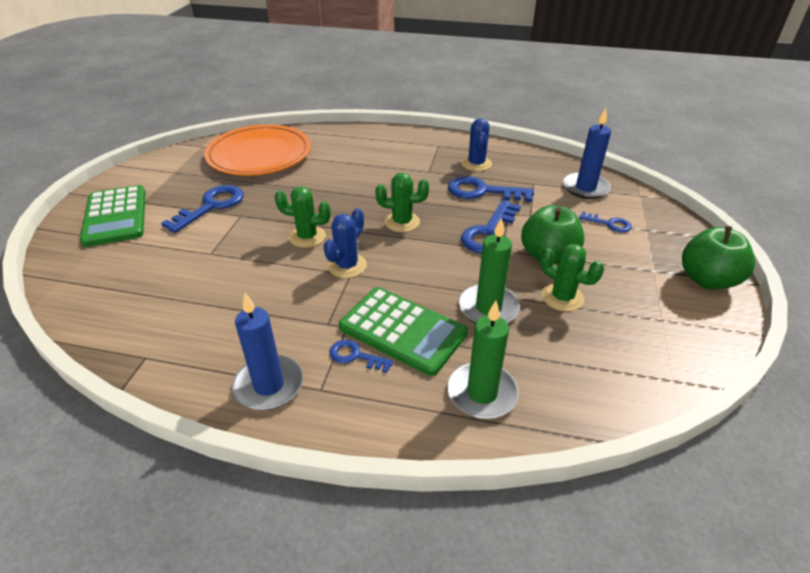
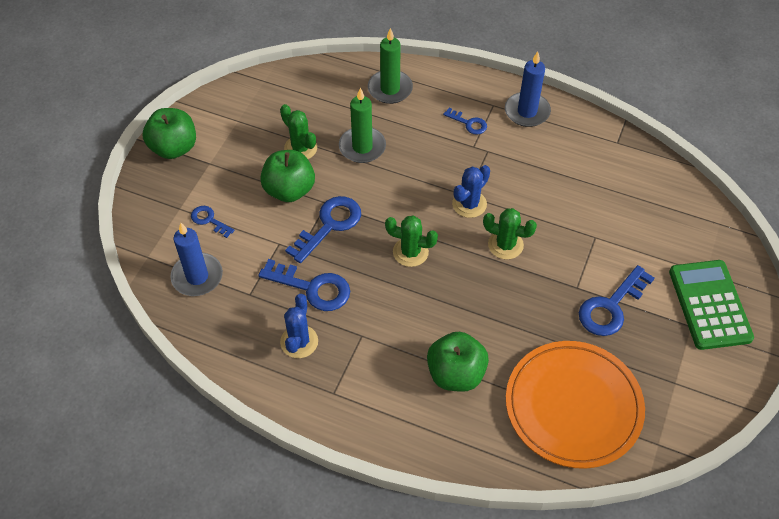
camera: 170 degrees left, 15 degrees up
green calculator [339,287,468,376] -> none
none -> green apple [427,332,489,392]

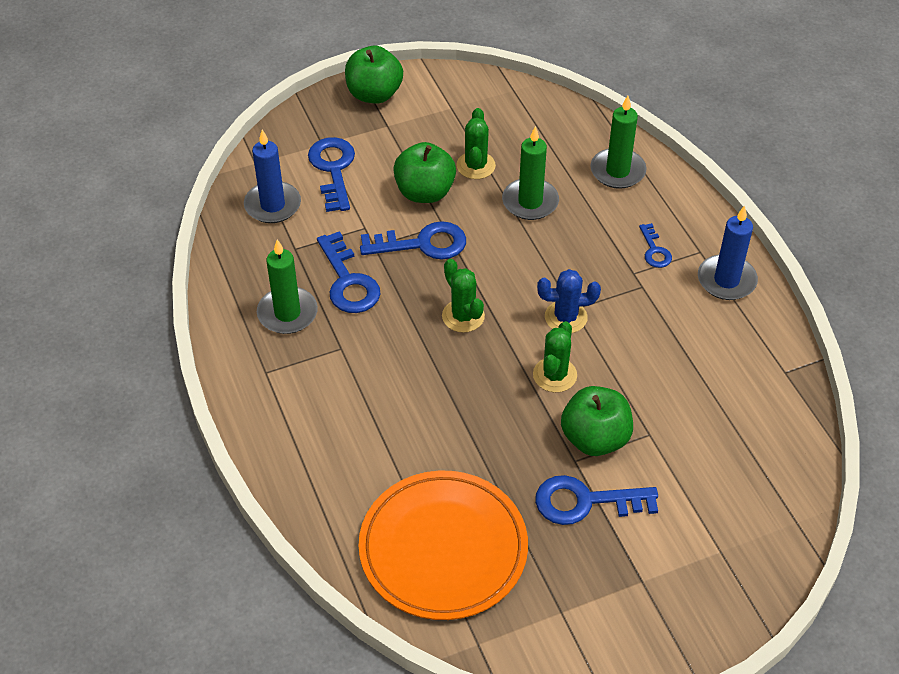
camera: 45 degrees right, 5 degrees down
blue key [191,206,234,238] -> blue key [308,137,355,212], size x1.82
blue cactus [280,294,318,358] -> green candle [257,239,318,334]
green apple [427,332,489,392] -> green apple moved to [561,386,633,456]
green cactus [483,208,537,259] -> green cactus turned 45 degrees clockwise [533,321,577,392]
green calculator [669,260,754,350] -> none

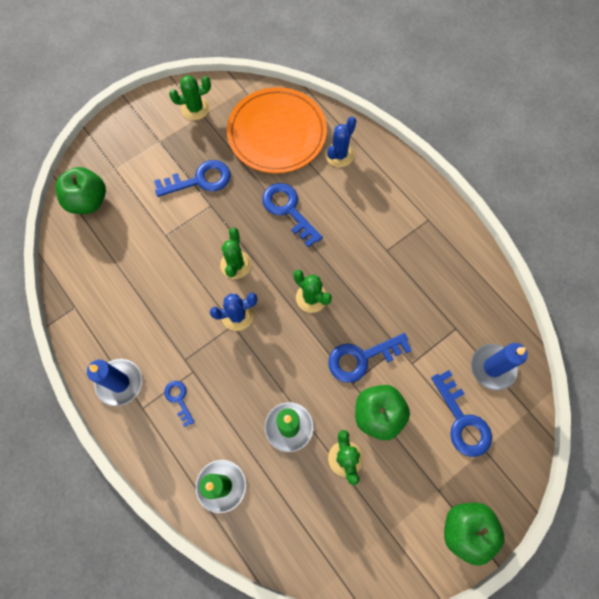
camera: 165 degrees right, 20 degrees up
green candle [257,239,318,334] -> none
blue key [317,231,380,313] -> blue key moved to [262,183,323,248]
green apple [561,386,633,456] -> green apple moved to [55,167,106,214]
none -> green cactus [169,75,211,120]
none -> blue cactus [325,116,356,167]

